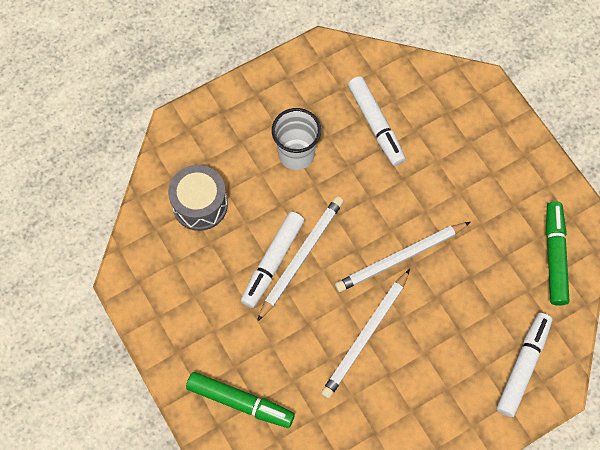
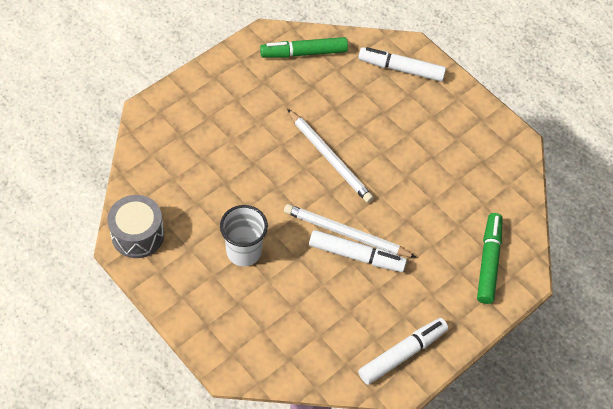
camera: 105 degrees left, 10 degrees down
grey drum [168,165,228,231] -> grey drum moved to [107,195,164,258]
white pencil [321,269,410,399] -> none
white marker [348,76,406,166] -> white marker moved to [358,318,448,385]

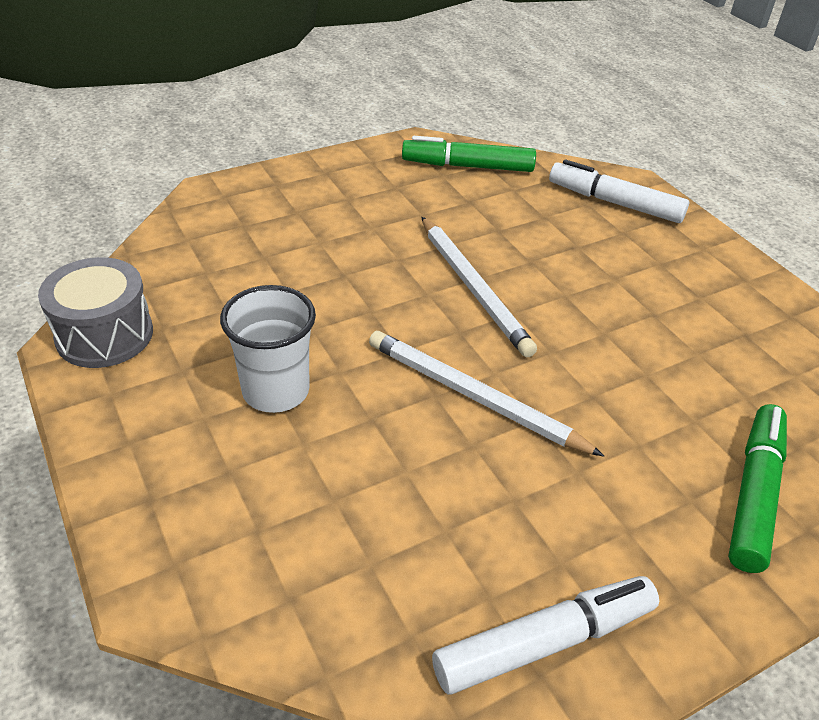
camera: 15 degrees right, 15 degrees down
white marker [309,230,407,272] -> none

